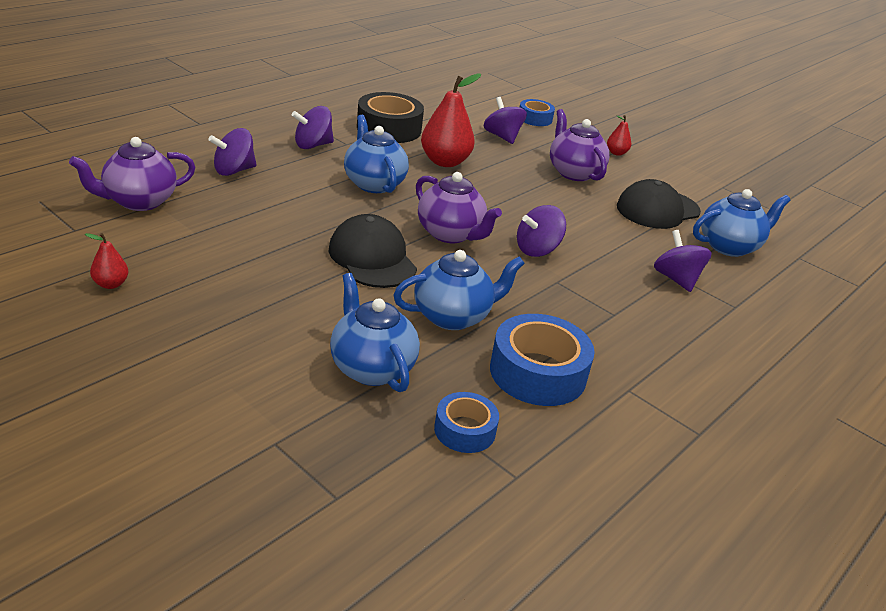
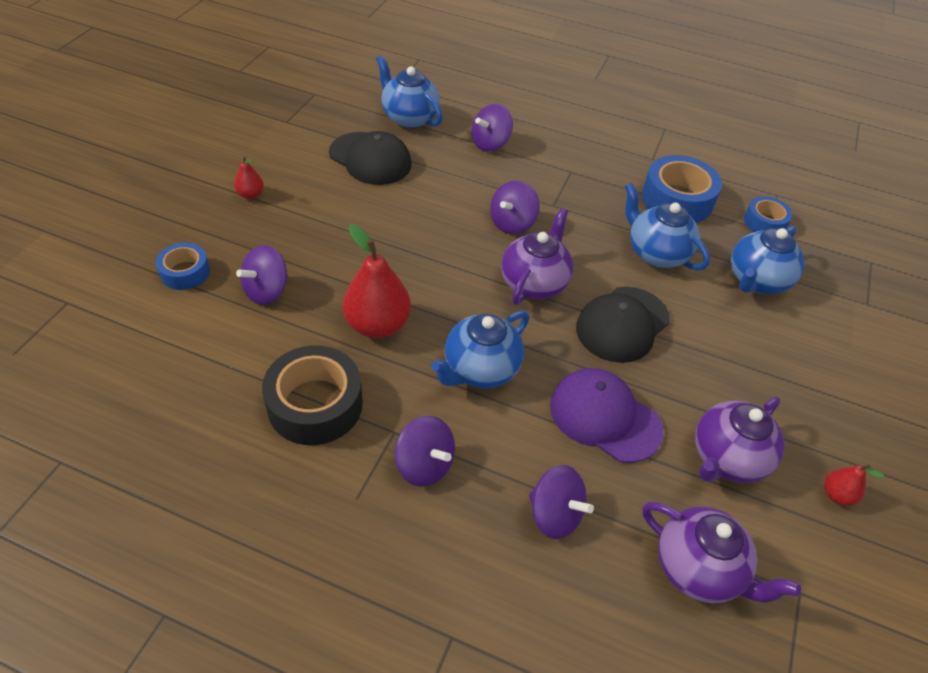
camera: 110 degrees left, 15 degrees up
purple spinning top [517,205,566,257] -> purple spinning top turned 90 degrees clockwise [490,180,540,234]
purple teapot [550,109,609,181] -> purple teapot moved to [695,396,785,483]
none -> purple cap [550,368,664,463]

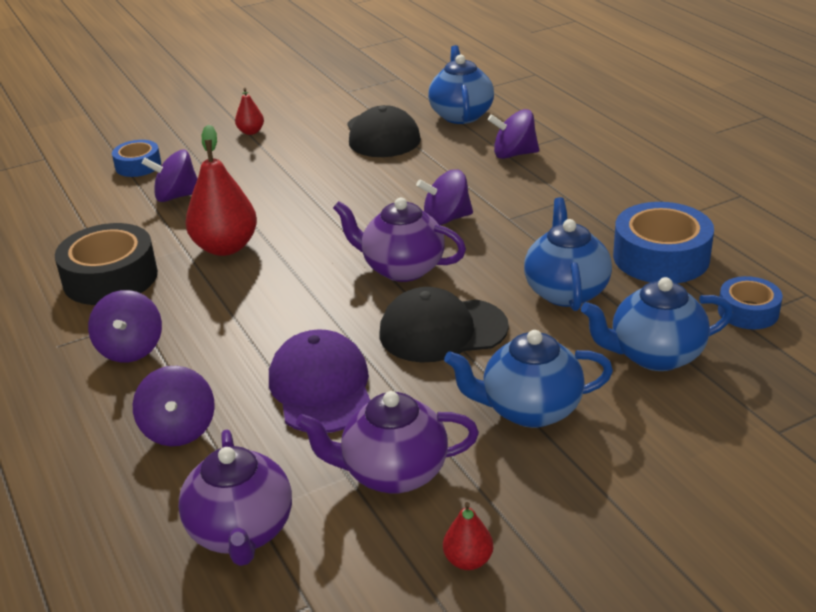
camera: 45 degrees right, 15 degrees down
blue teapot [431,311,529,388] -> blue teapot moved to [444,330,613,428]
purple teapot [501,208,573,305] -> purple teapot turned 135 degrees counterclockwise [333,198,466,282]

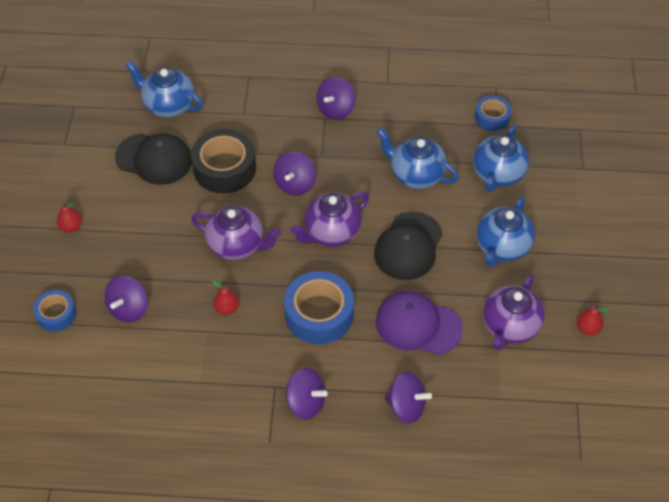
camera: 60 degrees left, 20 degrees up
black tape [55,223,158,305] -> black tape moved to [191,129,256,194]
purple teapot [178,430,292,566] -> purple teapot moved to [191,206,281,260]
red pear [186,125,257,256] -> red pear [212,279,239,315], size x0.49
purple spinning top [488,109,539,159] -> purple spinning top moved to [316,77,355,120]
blue tape [613,202,714,283] -> blue tape moved to [284,271,354,344]

